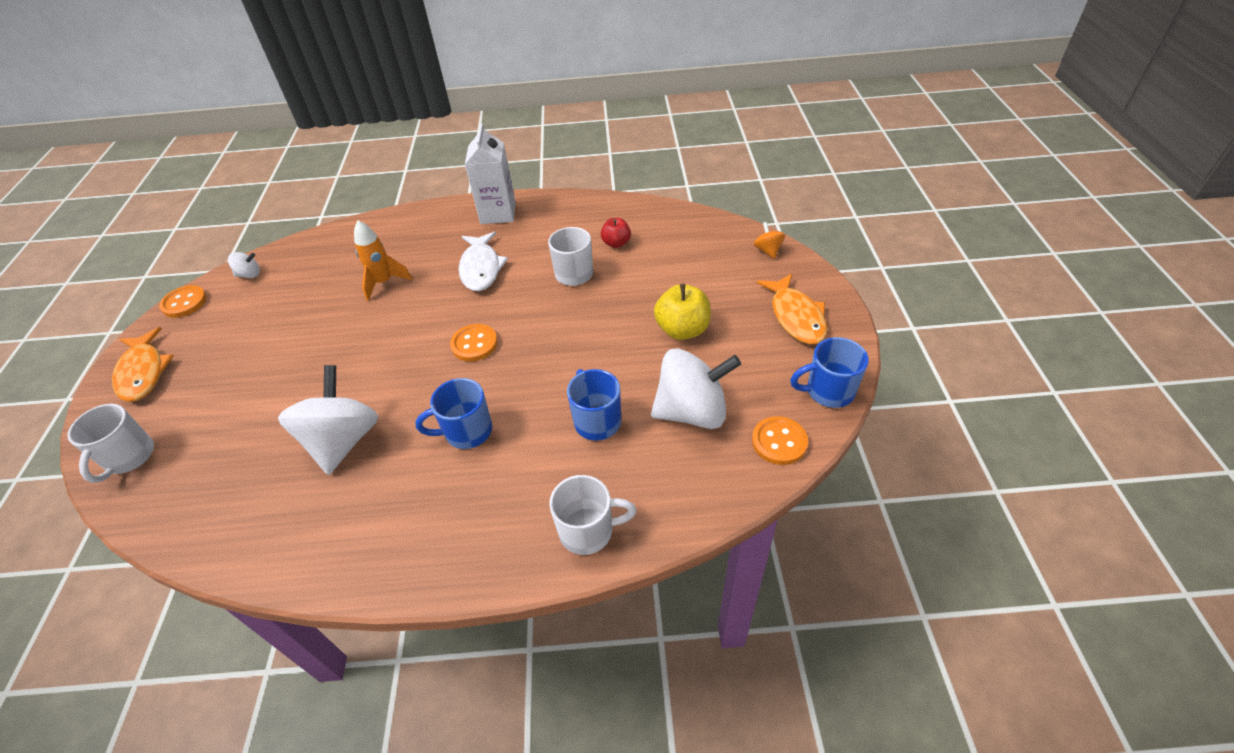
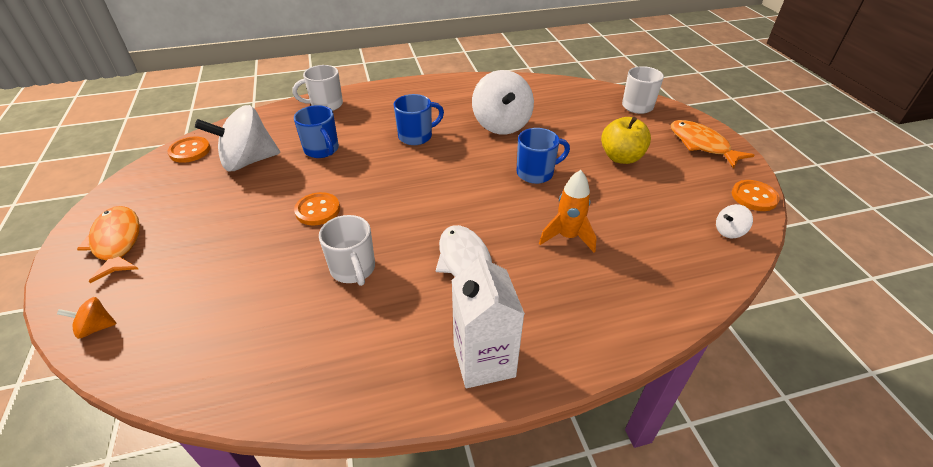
camera: 165 degrees right, 5 degrees down
orange button [450,324,498,361] -> orange button moved to [294,192,340,225]
red apple [601,218,631,248] -> none
yellow apple [654,284,711,340] -> yellow apple moved to [601,117,651,164]
orange spinning top [754,222,785,259] -> orange spinning top turned 105 degrees clockwise [57,297,117,339]
blue mug [790,337,869,408] -> blue mug moved to [517,128,570,184]

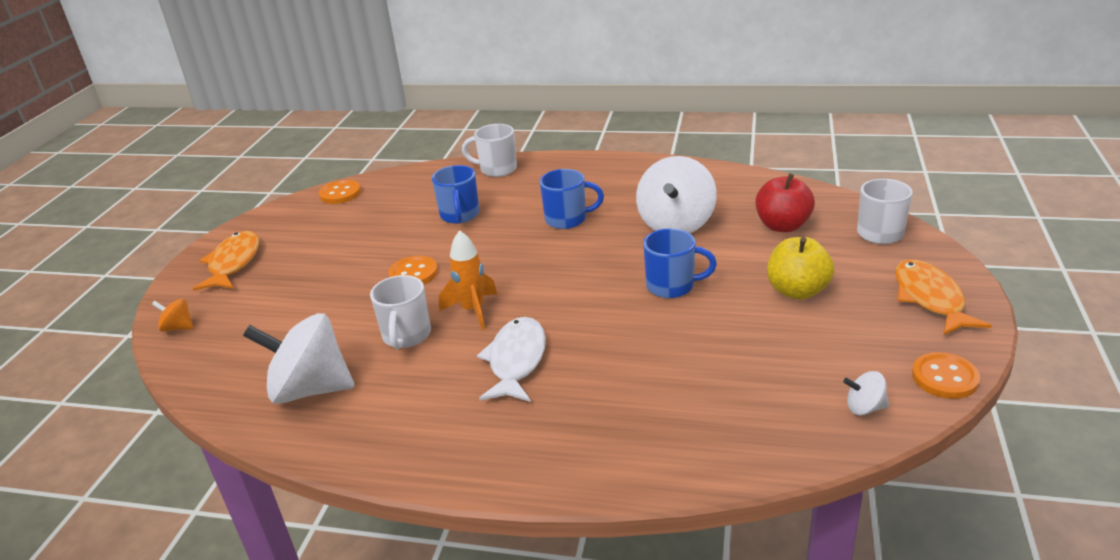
camera: 30 degrees right, 10 degrees down
white spinning top [195,105,280,171] -> white spinning top moved to [243,313,354,404]
white carton [452,250,525,388] -> none
orange rocket [539,170,597,252] -> orange rocket moved to [439,230,497,330]
none -> red apple [755,173,815,232]

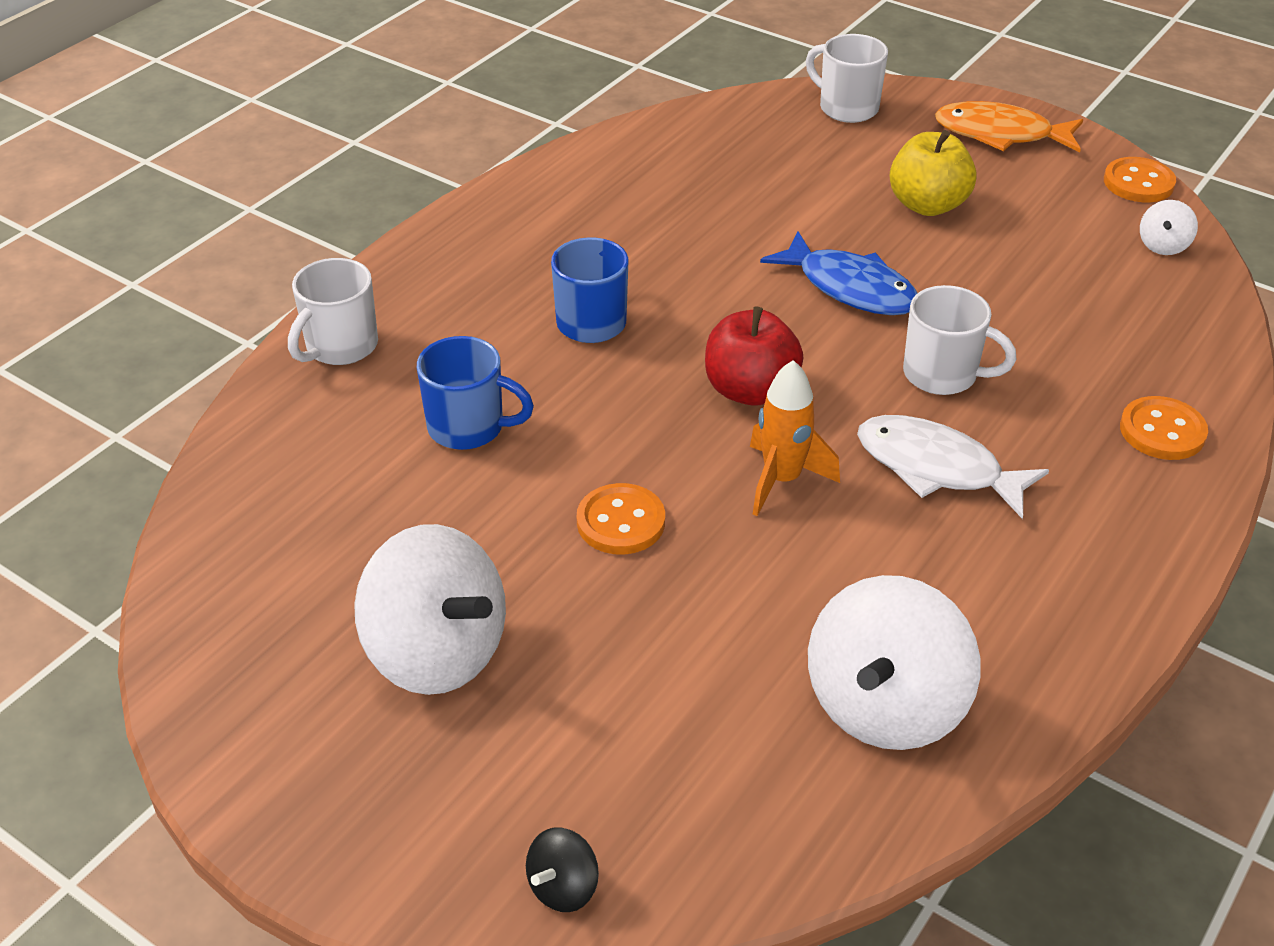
camera: 70 degrees left, 10 degrees up
orange spinning top [152,299,194,332] -> black spinning top [526,828,599,912]
orange fish [193,231,259,291] -> none
orange button [319,180,361,204] -> orange button moved to [1120,396,1208,460]
white mug [370,275,431,349] -> white mug moved to [903,285,1016,395]
white spinning top [636,156,717,233] -> white spinning top moved to [354,524,506,695]
blue mug [643,229,717,298] -> blue fish [760,231,917,315]
red apple [755,173,815,232] -> red apple moved to [705,307,803,406]

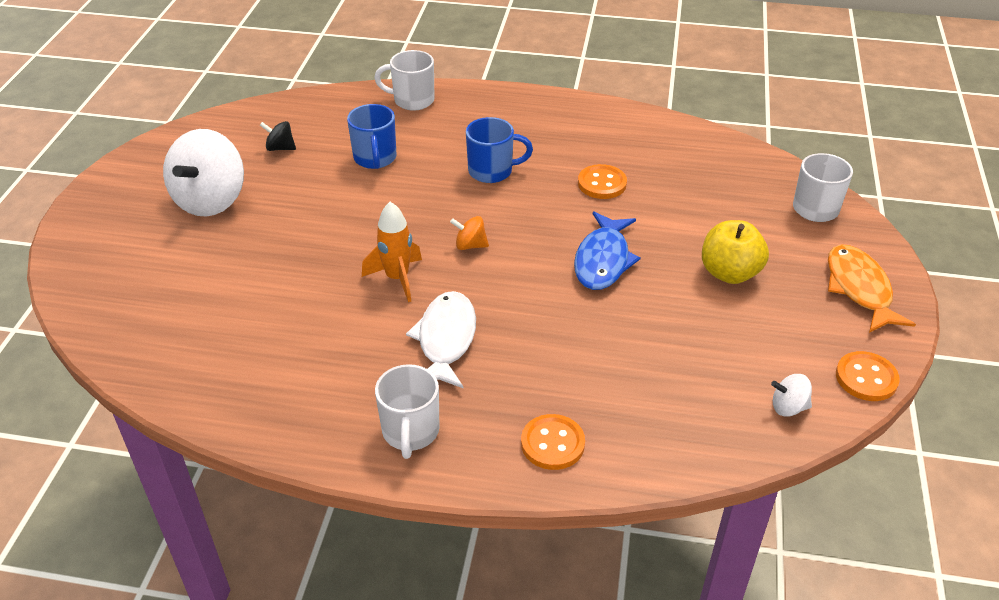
camera: 65 degrees right, 0 degrees up
black spinning top [526,828,599,912] -> black spinning top moved to [260,121,296,151]
orange button [577,483,665,555] -> orange button moved to [578,164,627,199]
red apple [705,307,803,406] -> orange spinning top [450,216,489,250]
white spinning top [808,575,980,750] -> none
white mug [903,285,1016,395] -> white mug moved to [375,364,439,459]

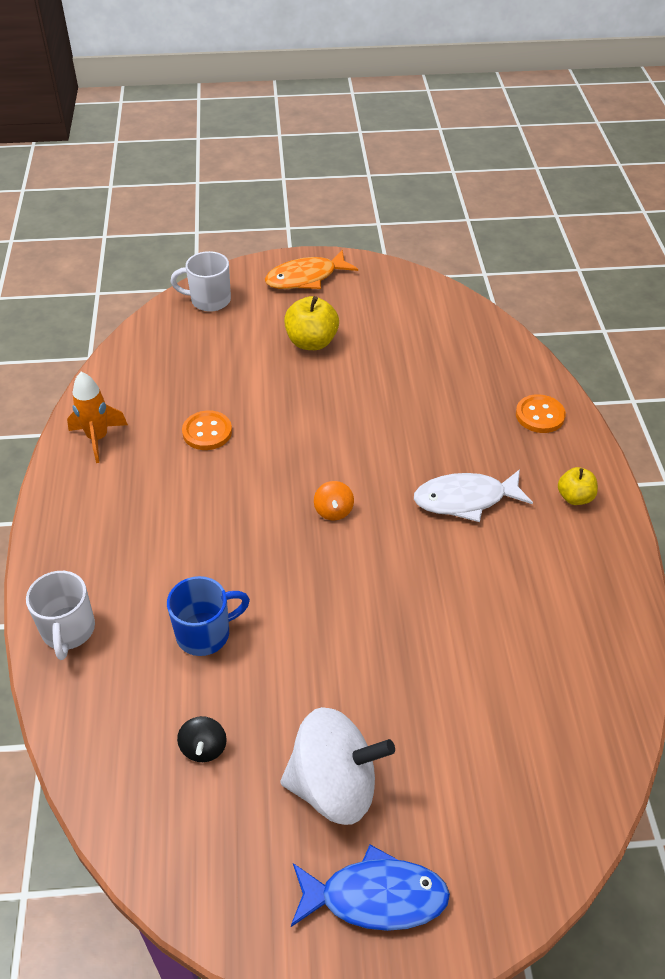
camera: 105 degrees left, 5 degrees up
orange rocket [362,202,422,302] -> orange rocket moved to [67,372,128,463]
white mug [375,364,439,459] -> yellow apple [558,467,598,505]
blue mug [466,117,533,183] -> none
blue fish [574,212,641,290] -> blue fish moved to [291,845,450,931]
white spinning top [771,374,812,417] -> none
orange button [836,351,900,401] -> none

